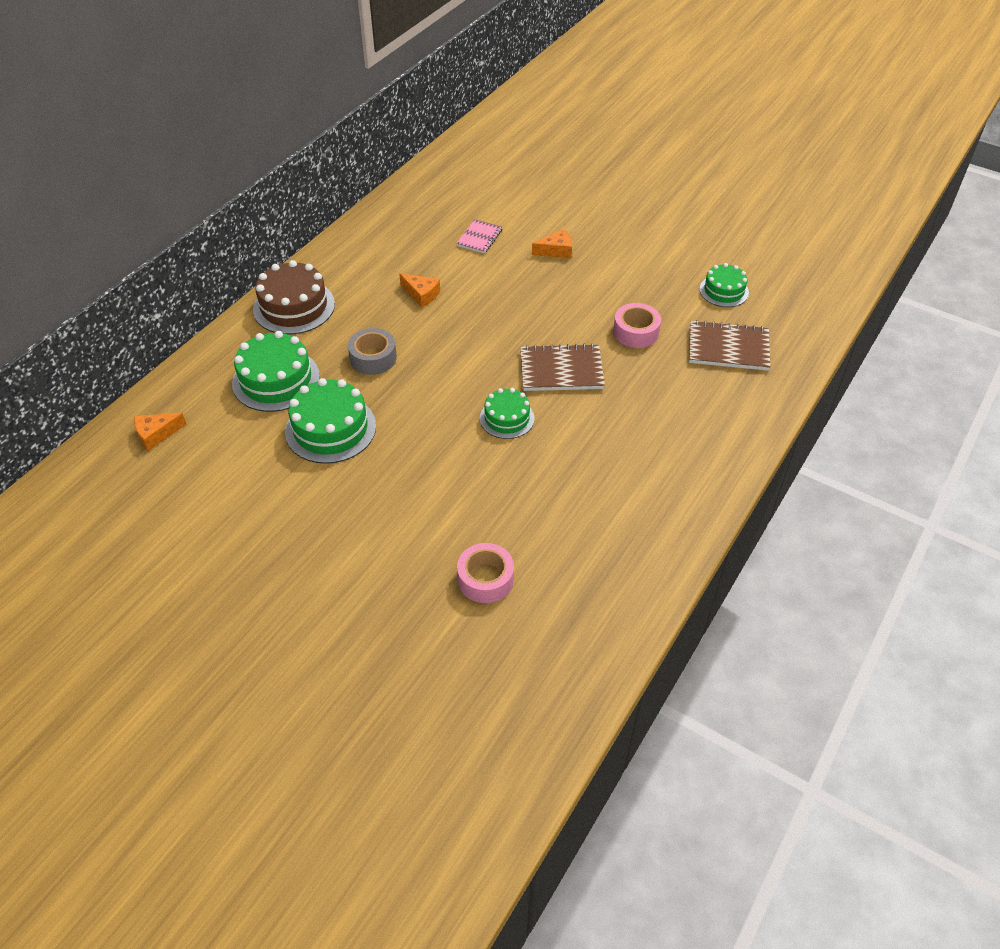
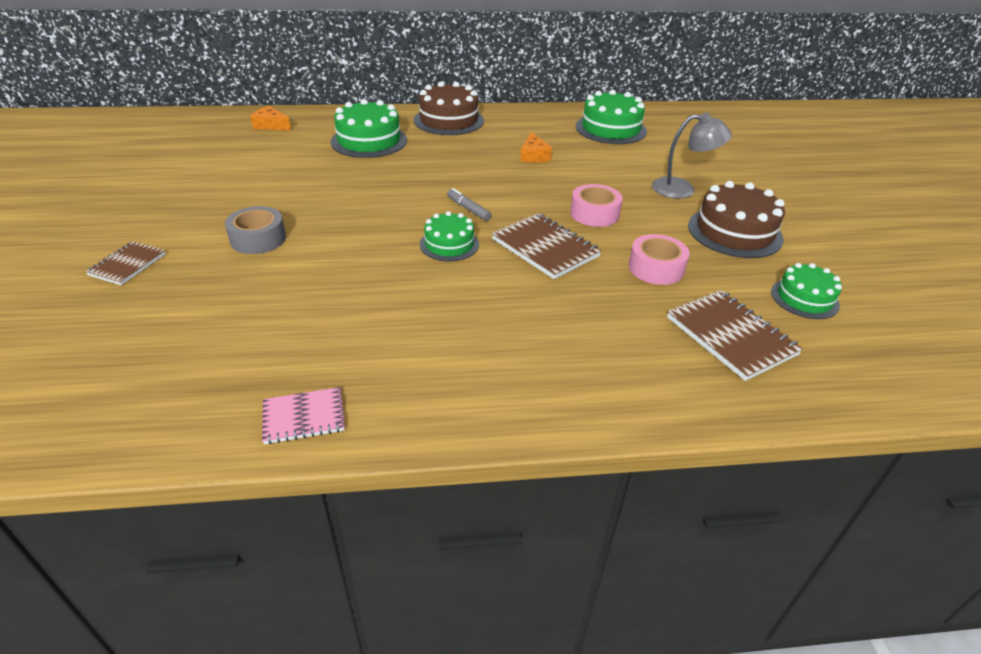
camera: 50 degrees right, 10 degrees down
green cake [285,378,376,464] -> green cake moved to [576,90,647,144]
grey tape [348,328,397,375] -> grey tape moved to [225,206,286,254]
pink notebook [456,219,502,254] -> pink notebook moved to [262,387,345,444]
pink tape [457,543,514,603] -> pink tape moved to [570,184,623,227]
orange cheese [532,229,572,258] -> grey lamp [652,113,732,198]
none -> brown notebook [86,241,166,285]
none -> grey marker [447,188,492,221]
none -> brown cake [688,181,785,258]

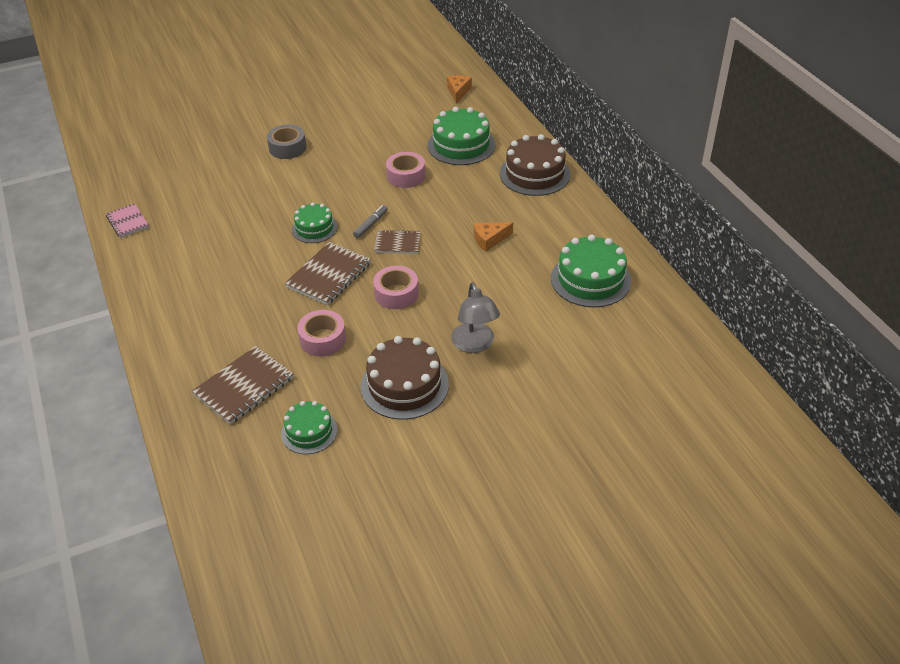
camera: 75 degrees right, 5 degrees up
brown notebook [86,241,166,285] -> brown notebook moved to [374,230,420,254]
none -> pink tape [386,152,426,188]

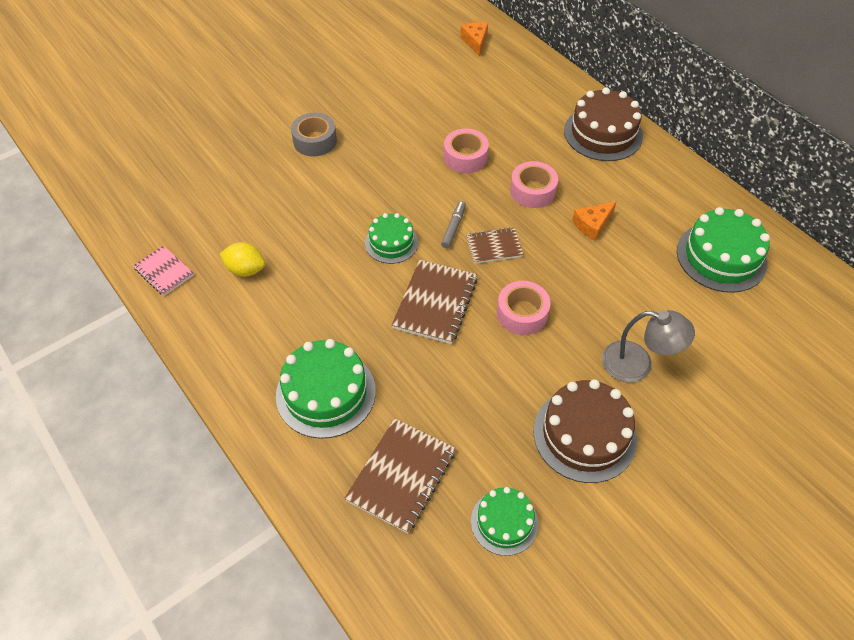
camera: 15 degrees left, 10 degrees up
pink tape [297,310,346,356] -> pink tape moved to [510,161,558,208]
green cake [428,107,495,165] -> green cake moved to [276,339,376,439]
grey lamp [451,282,500,353] -> grey lamp turned 45 degrees counterclockwise [602,310,695,383]
none -> yellow lemon [220,242,265,277]

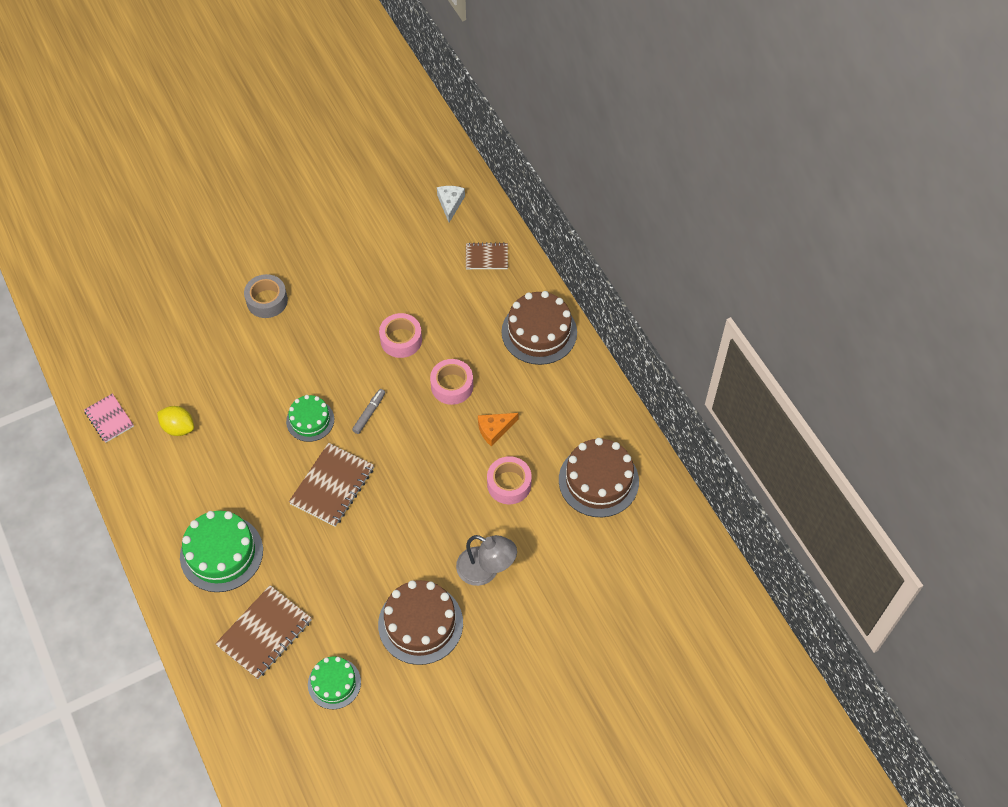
camera: 10 degrees right, 5 degrees up
orange cheese [460,22,488,57] -> white cheese [437,186,465,223]
brown notebook [466,227,523,264] -> brown notebook moved to [466,242,508,269]
pink tape [497,281,551,335] -> pink tape moved to [487,456,532,504]
green cake [677,207,770,293] -> brown cake [559,438,639,517]

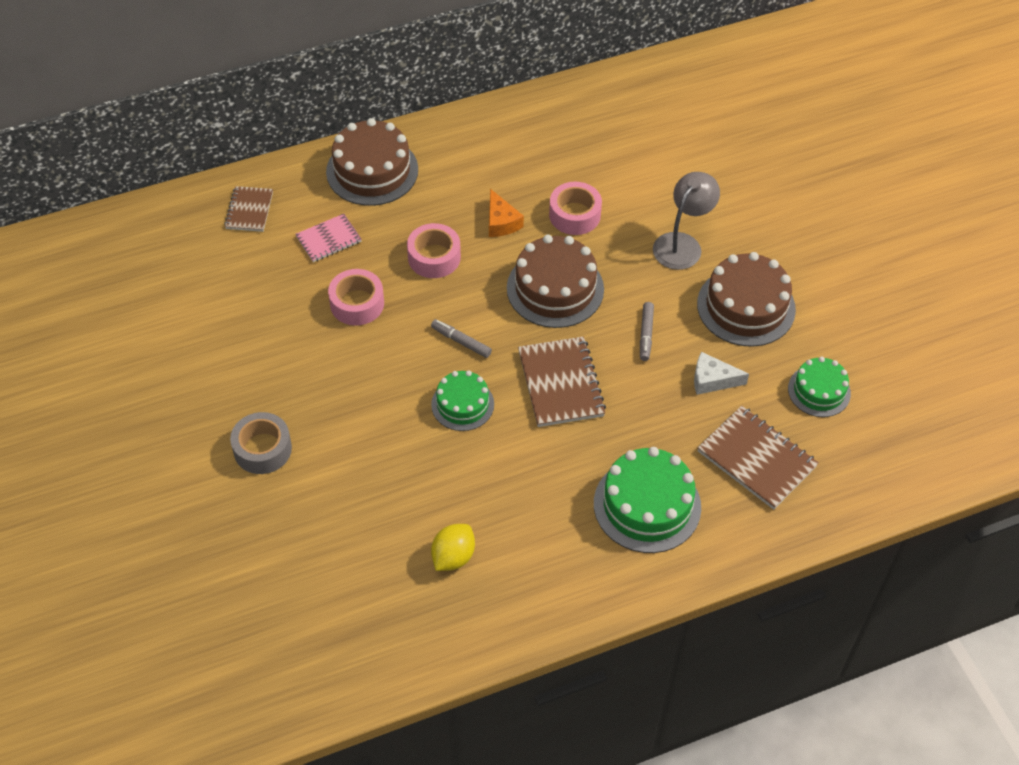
camera: 85 degrees left, 5 degrees down
pink notebook [84,394,134,443] -> pink notebook moved to [295,214,362,262]
brown notebook [289,443,374,527] -> brown notebook turned 45 degrees clockwise [518,336,606,427]
white cheese [437,186,465,223] -> white cheese moved to [694,352,749,395]
brown cake [559,438,639,517] -> brown cake moved to [507,235,604,328]
none -> grey marker [640,302,654,361]

